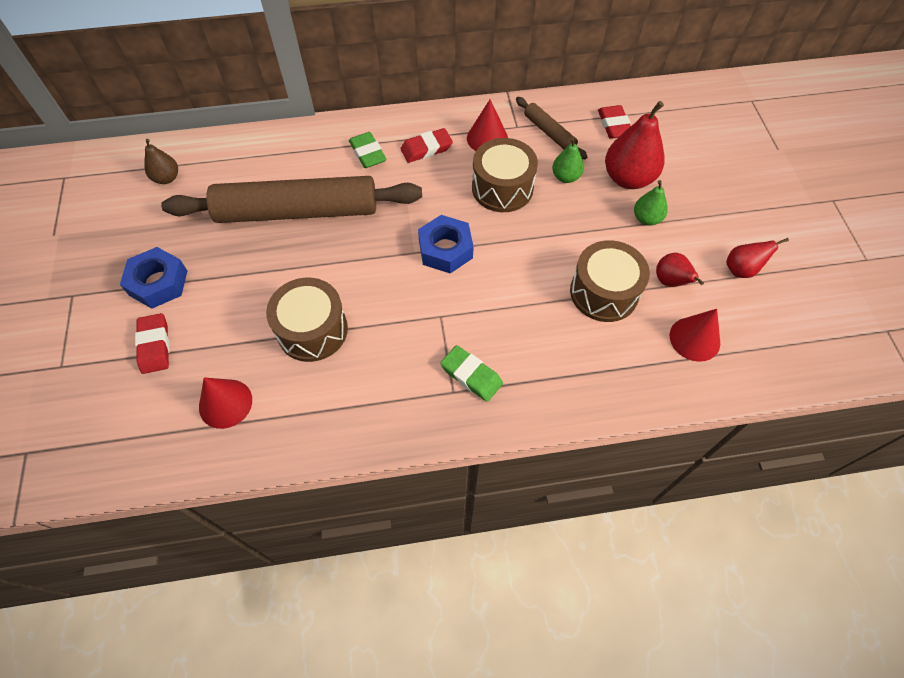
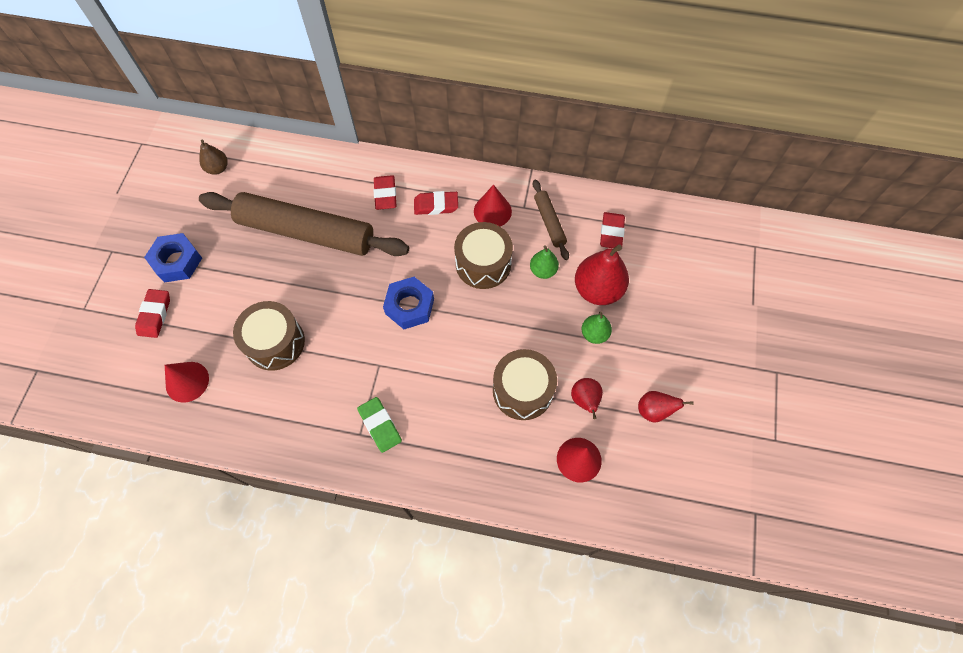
camera: 20 degrees right, 5 degrees up
green eraser [349,132,387,168] -> red eraser [374,175,397,210]

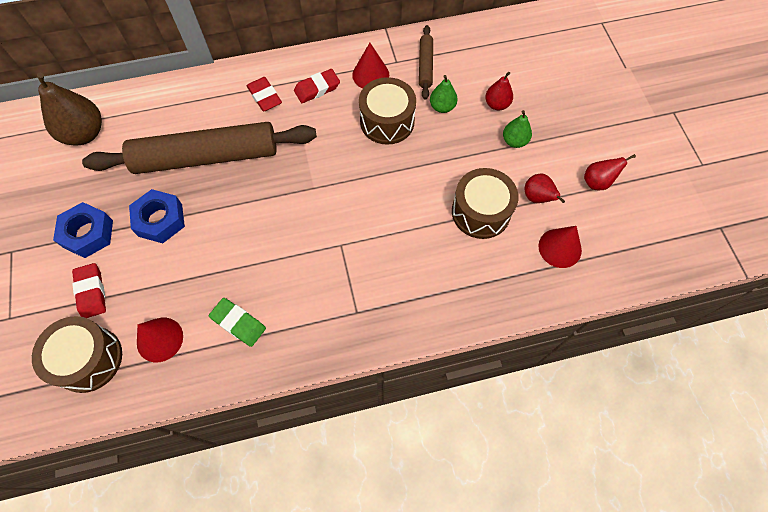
camera: 25 degrees left, 0 degrees up
brown pear [199,139,228,175] -> brown pear [37,73,102,146], size x1.82
brown drum [233,301,305,371] -> brown drum moved to [32,316,122,393]
green eraser [357,397,402,453] -> green eraser moved to [209,298,266,347]
blue nut [383,277,434,329] -> blue nut moved to [129,189,185,243]
brown rolling pin [533,179,569,260] -> brown rolling pin turned 45 degrees clockwise [419,25,433,99]
red pear [575,244,629,305] -> red pear [485,72,513,110], size x0.55
red eraser [600,212,625,248] -> none

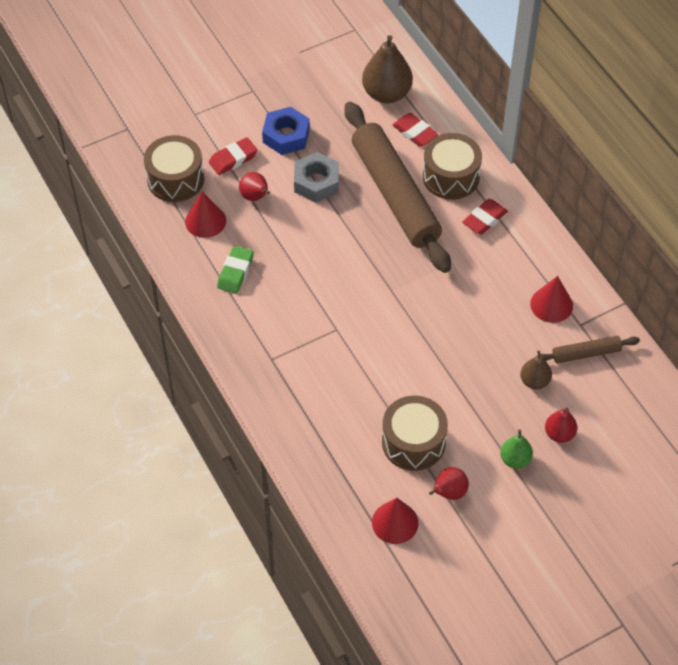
camera: 75 degrees right, 10 degrees down
blue nut [129,189,185,243] -> grey nut [294,152,339,202]
red eraser [294,69,340,103] -> red eraser moved to [392,113,438,147]
brown drum [359,77,416,145] -> brown drum moved to [423,133,482,200]
green pear [430,75,458,113] -> brown pear [520,350,552,389]
red pear [584,154,636,190] -> red pear moved to [239,172,270,201]

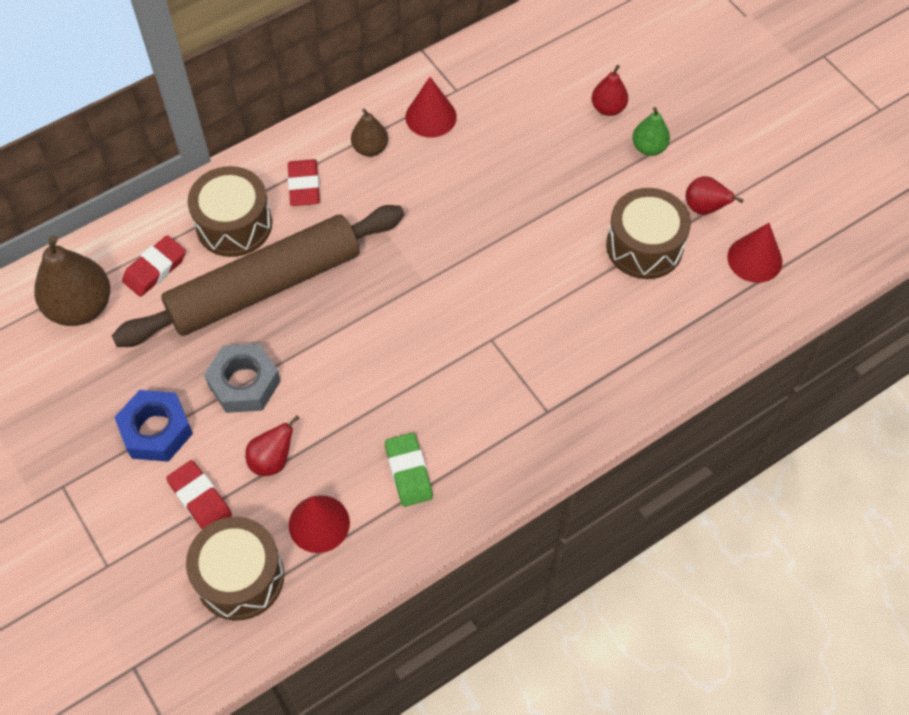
camera: 95 degrees left, 5 degrees up
green eraser [217,246,254,294] -> green eraser turned 60 degrees clockwise [385,433,433,507]
red eraser [462,199,508,235] -> red eraser turned 45 degrees clockwise [288,159,320,206]
brown pear [520,350,552,389] -> brown pear moved to [351,108,388,157]
brown rolling pin [534,336,640,363] -> none

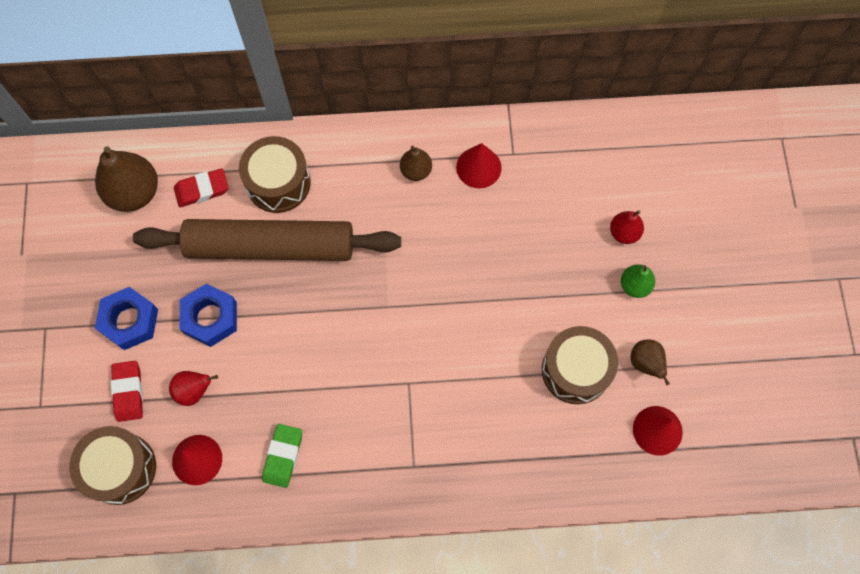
camera: 30 degrees right, 10 degrees up
grey nut [204,343,281,413] -> blue nut [179,283,237,347]
red eraser [288,159,320,206] -> none
red pear [686,176,743,215] -> brown pear [631,339,670,385]

